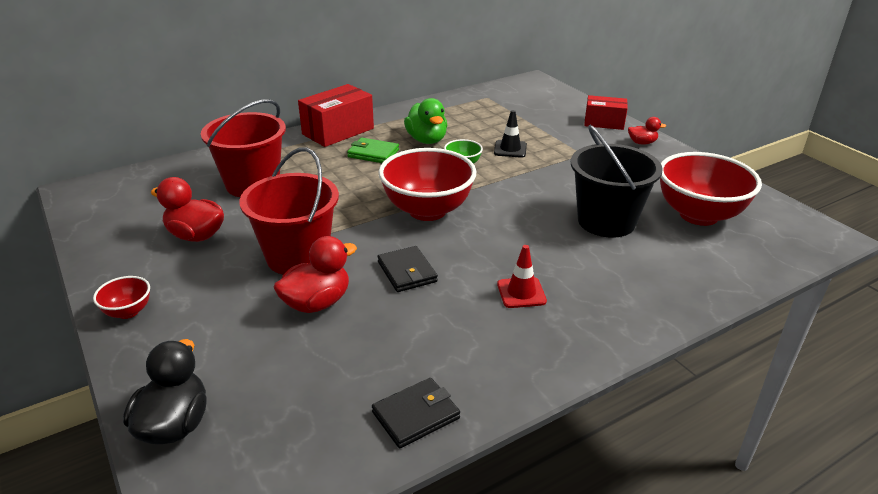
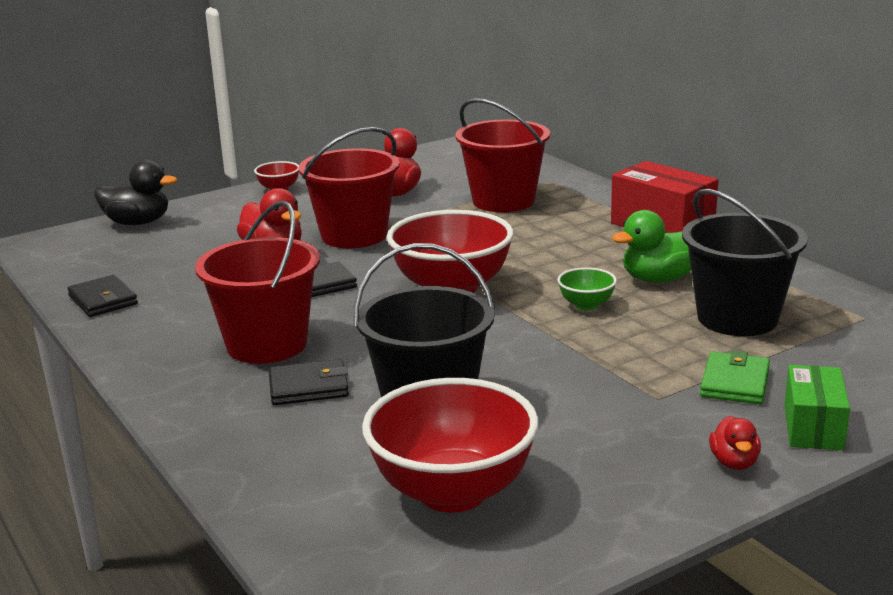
camera: 90 degrees right, 10 degrees down
green wallet [347,138,399,163] -> green wallet moved to [700,351,770,404]
black traffic cone [494,110,527,158] -> none
red traffic cone [497,245,547,308] -> red bucket [195,201,320,364]
red box [584,95,628,130] -> green box [784,365,850,450]
none -> black wallet [268,359,349,405]
none -> black bucket [682,189,808,336]

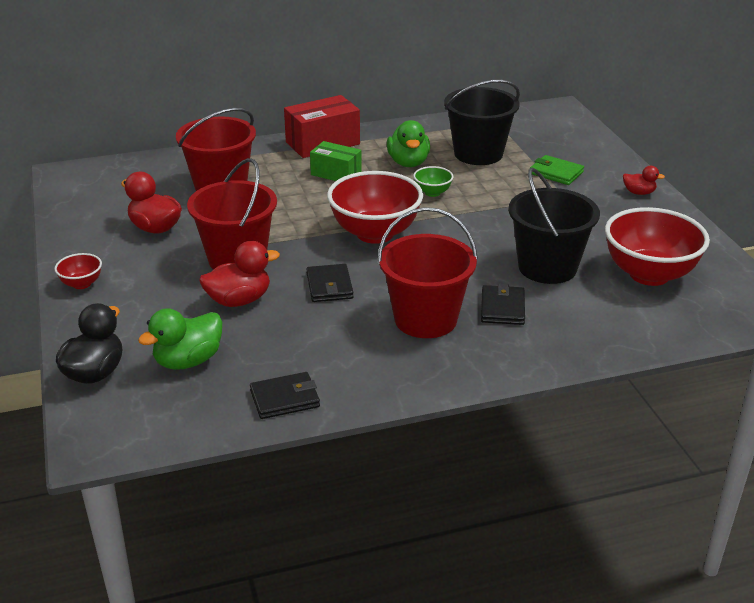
camera: 75 degrees left, 10 degrees up
green box [784,365,850,450] -> green box moved to [310,141,362,181]
none -> green duck [138,308,222,370]

